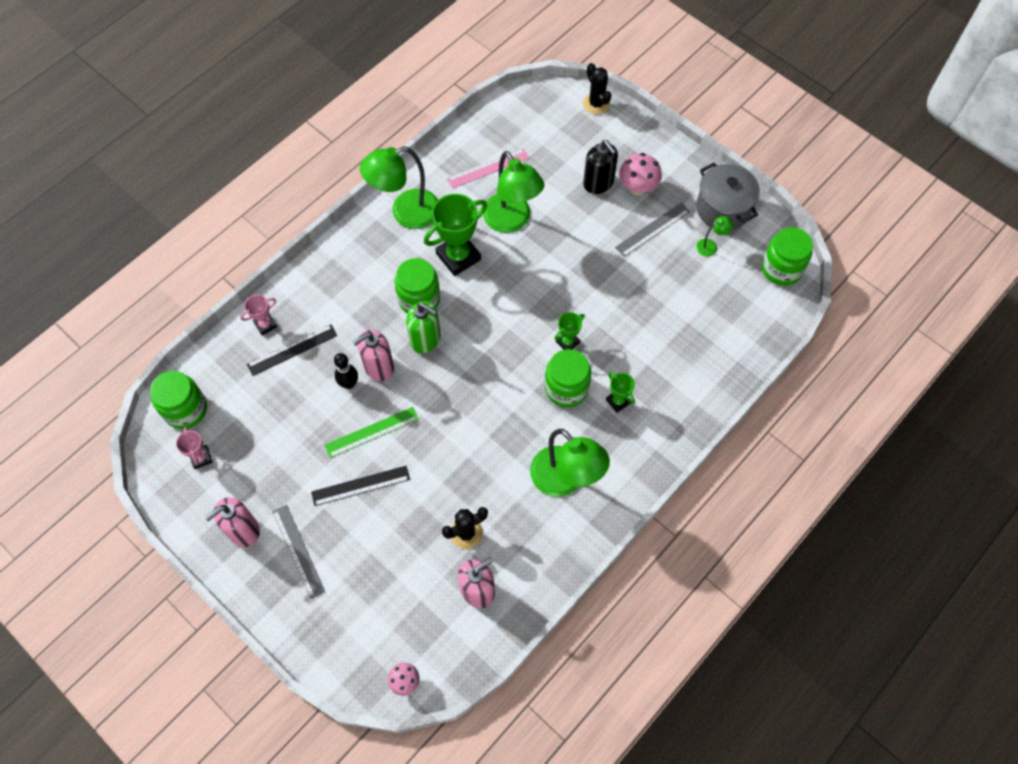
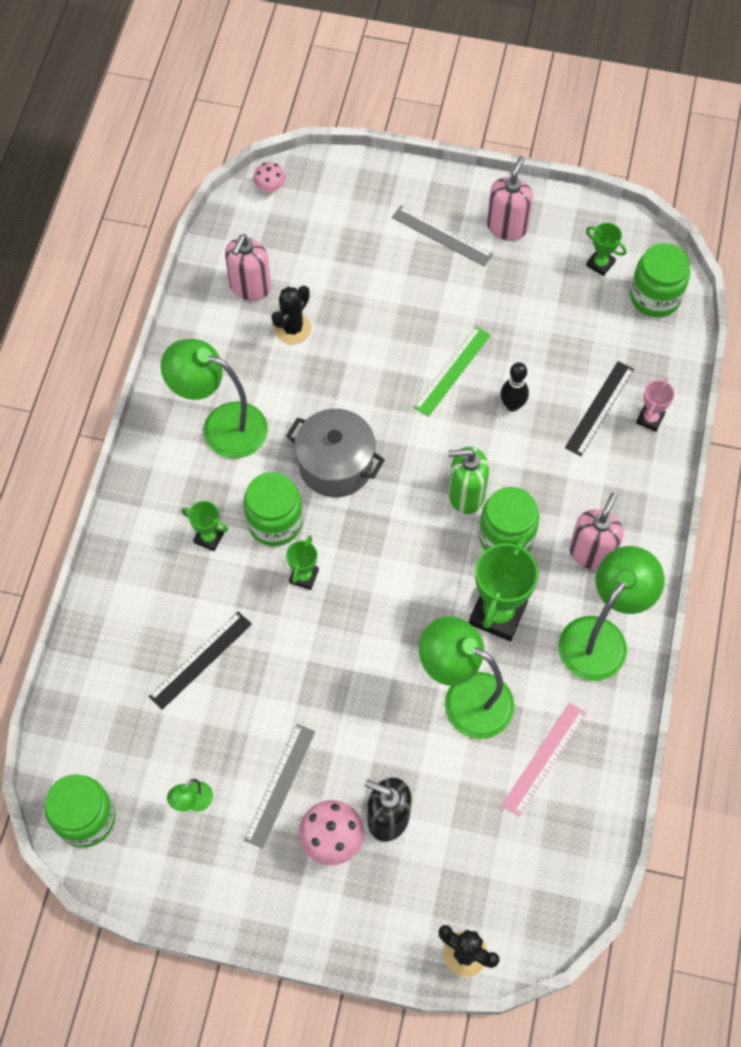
camera: 150 degrees right, 0 degrees up
pink trophy [176,427,213,469] -> green trophy [586,223,626,276]
black ruler [311,466,410,506] -> black ruler moved to [148,612,252,710]
pink soap dispenser [352,330,394,381] -> pink soap dispenser moved to [569,493,624,570]
grey pot [696,162,760,230] -> grey pot moved to [286,409,385,497]

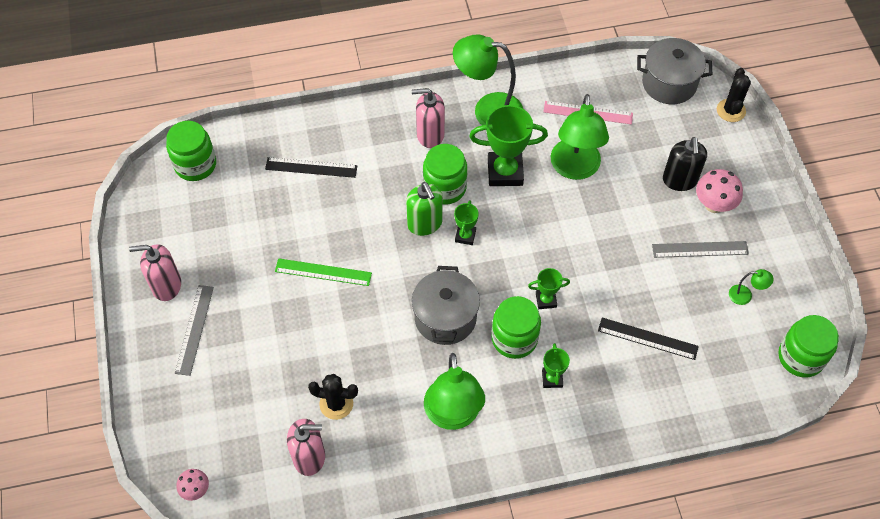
camera: 115 degrees left, 5 degrees down
black bowling pin [500,362,529,412] -> none
green trophy [586,223,626,276] -> green trophy moved to [454,200,479,245]
pink trophy [636,378,675,432] -> none
none -> grey pot [637,38,712,104]

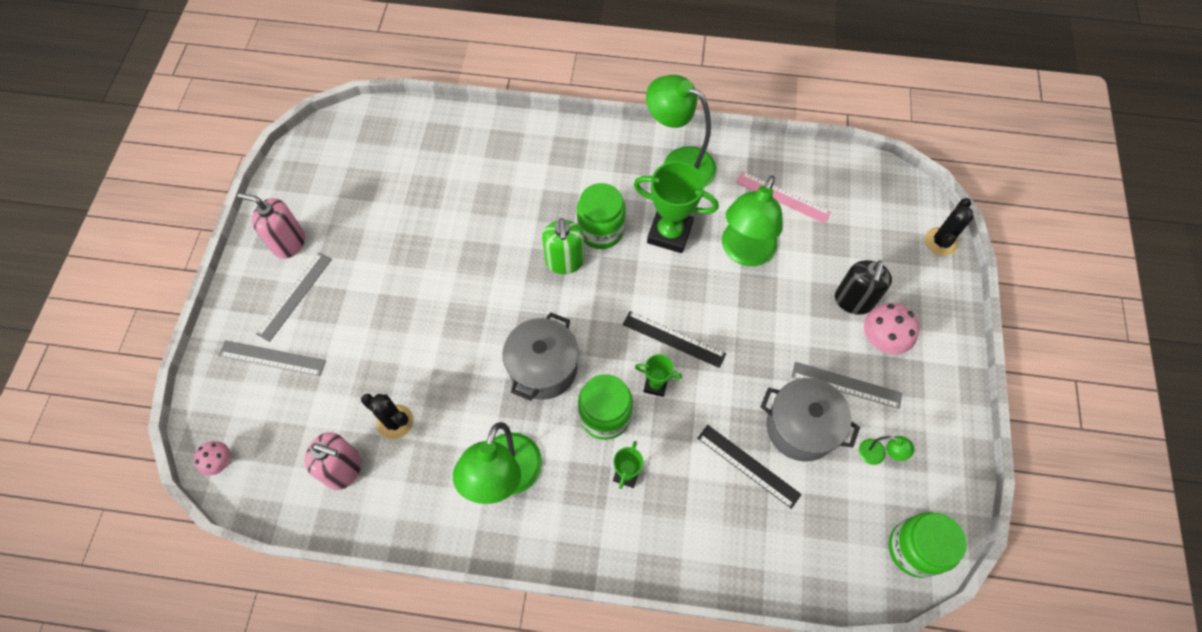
camera: 20 degrees right, 5 degrees up
green jar [166,121,216,181] -> none
black ruler [265,157,357,178] -> black ruler moved to [623,311,726,368]
green ruler [275,258,372,286] -> none
pink soap dispenser [412,88,445,148] -> none
green trophy [454,200,479,245] -> none
grey pot [637,38,712,104] -> grey pot moved to [760,378,860,462]
none -> grey ruler [219,340,326,376]

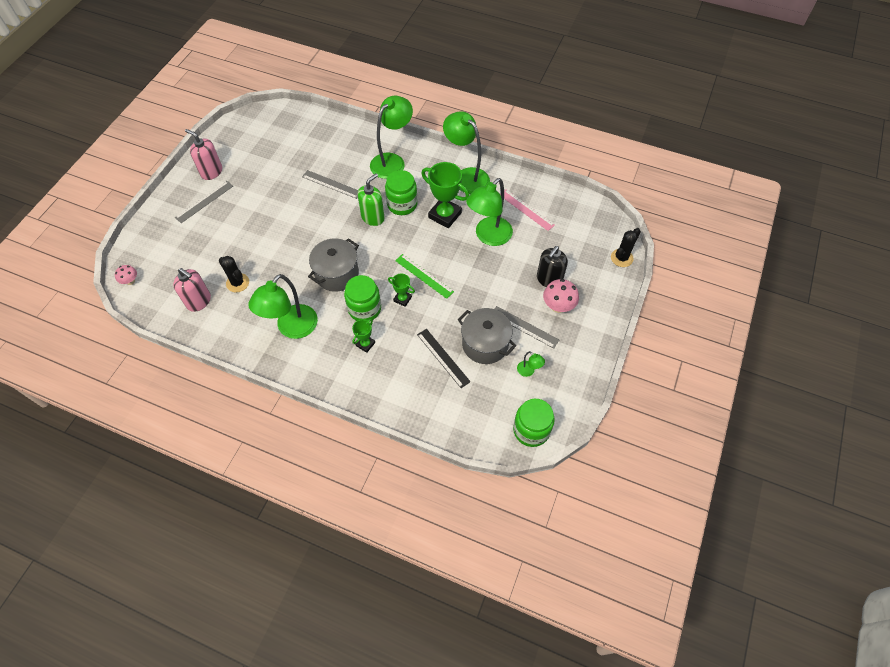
camera: 15 degrees right, 5 degrees down
grey ruler [219,340,326,376] -> grey ruler moved to [302,170,358,199]
green soap dispenser [542,218,585,274] -> green soap dispenser turned 150 degrees counterclockwise [358,173,384,226]
black ruler [623,311,726,368] -> green ruler [395,254,454,299]
none -> green lamp [370,95,413,179]

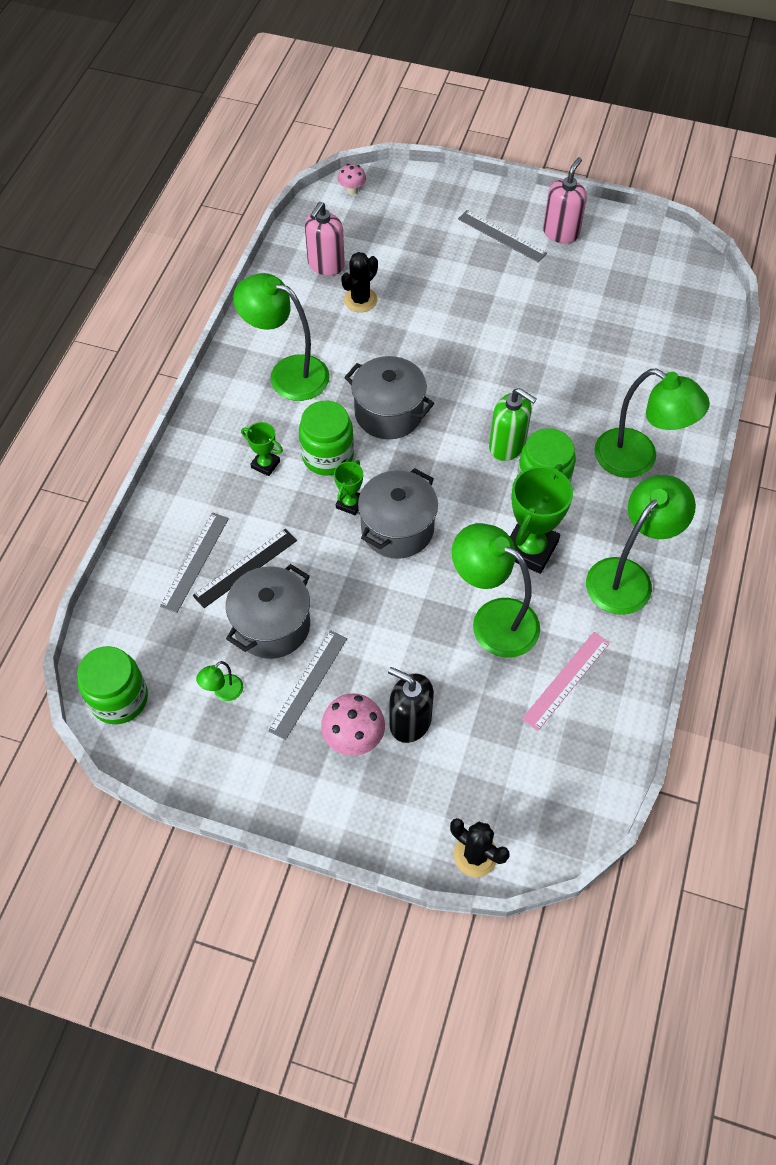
camera: 85 degrees right, 0 degrees up
grey ruler [302,170,358,199] -> grey ruler moved to [160,513,229,613]
green ruler [395,254,454,299] -> grey pot [358,468,438,559]

